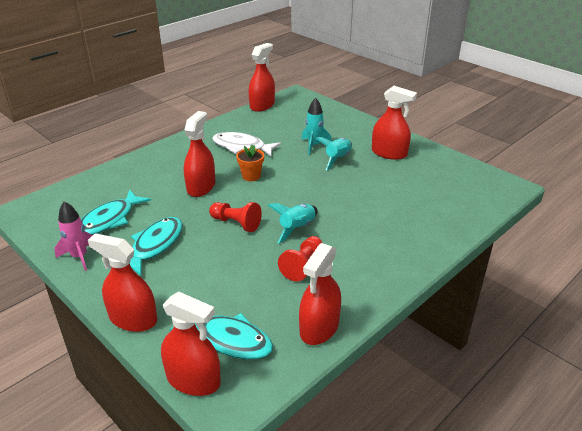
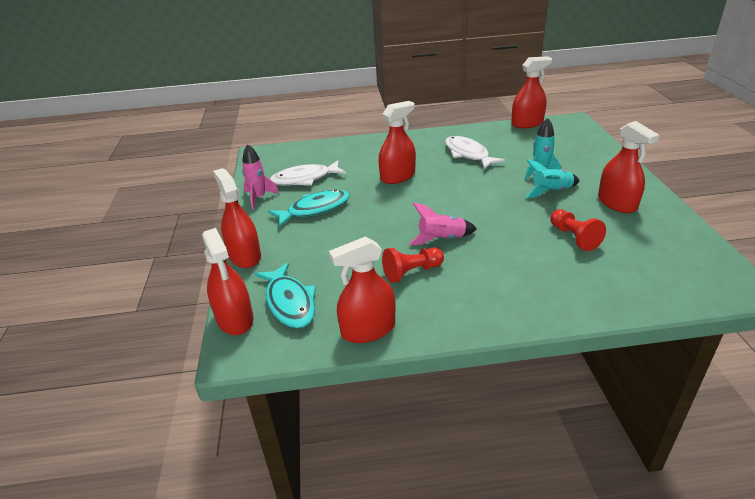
camera: 40 degrees right, 0 degrees up
turquoise fish [81,190,151,235] -> white fish [270,160,346,186]
red pawn [209,202,262,232] -> red pawn moved to [550,209,606,251]
orange flower pot [236,145,264,181] -> none
turquoise rocket [268,203,318,244] -> pink rocket [409,202,477,245]

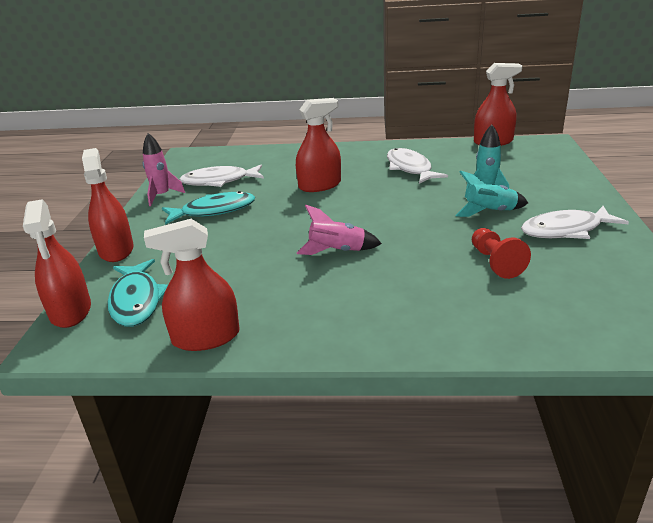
camera: 10 degrees right, 5 degrees down
red pawn [382,247,444,283] -> none
red spray bottle [598,121,659,213] -> white fish [521,206,629,239]

